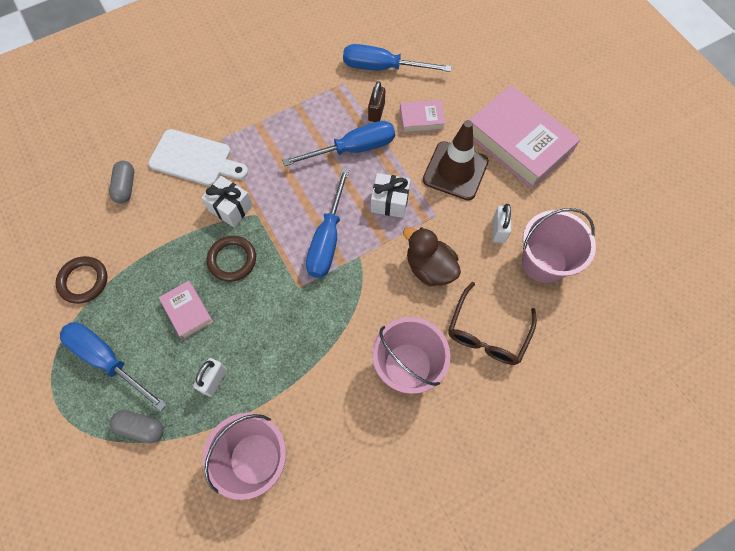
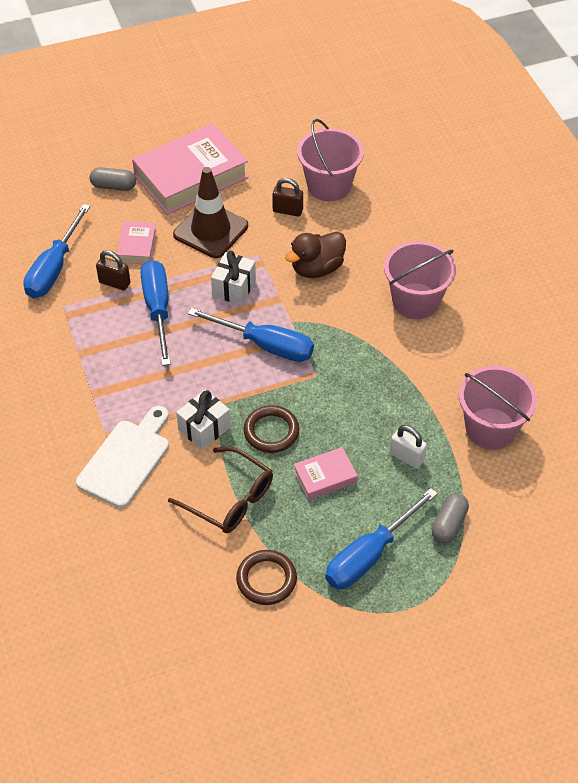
camera: 80 degrees left, 15 degrees down
grey capsule [109,161,134,203] -> grey capsule moved to [90,167,136,191]
brown glasses [448,282,537,365] -> brown glasses moved to [168,446,273,533]
white padlock [493,204,511,243] -> brown padlock [272,178,303,216]

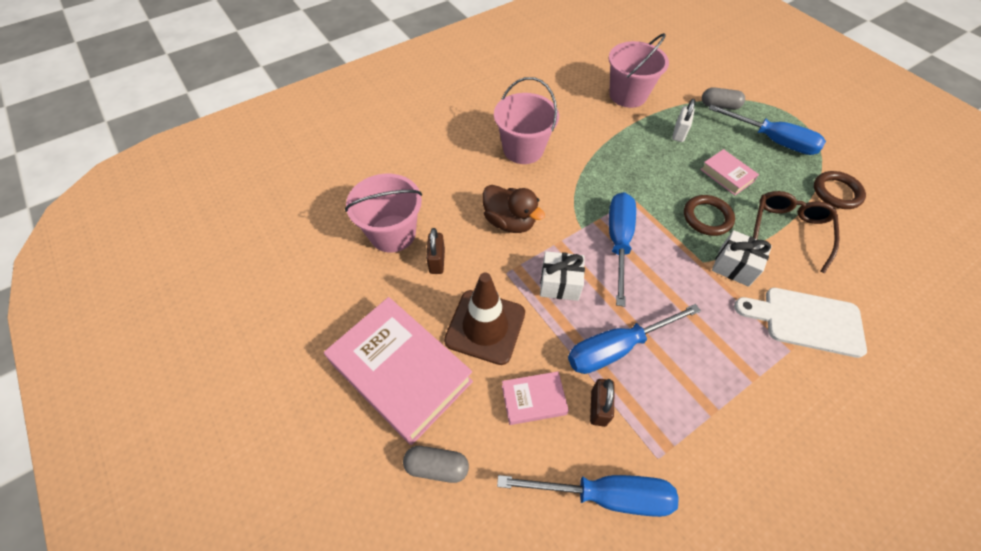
camera: 105 degrees left, 5 degrees up
grey capsule [90,167,136,191] -> grey capsule turned 75 degrees counterclockwise [403,446,469,483]

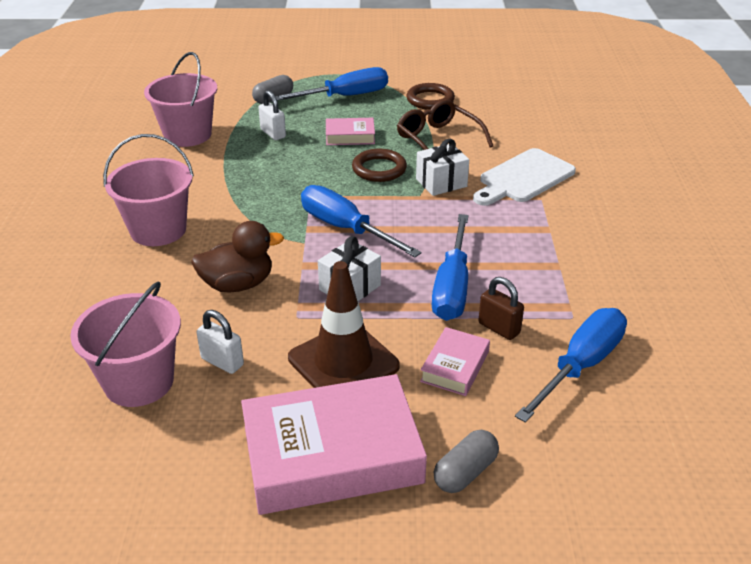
camera: 55 degrees left, 20 degrees down
brown padlock [426,228,445,274] -> white padlock [196,310,244,374]

